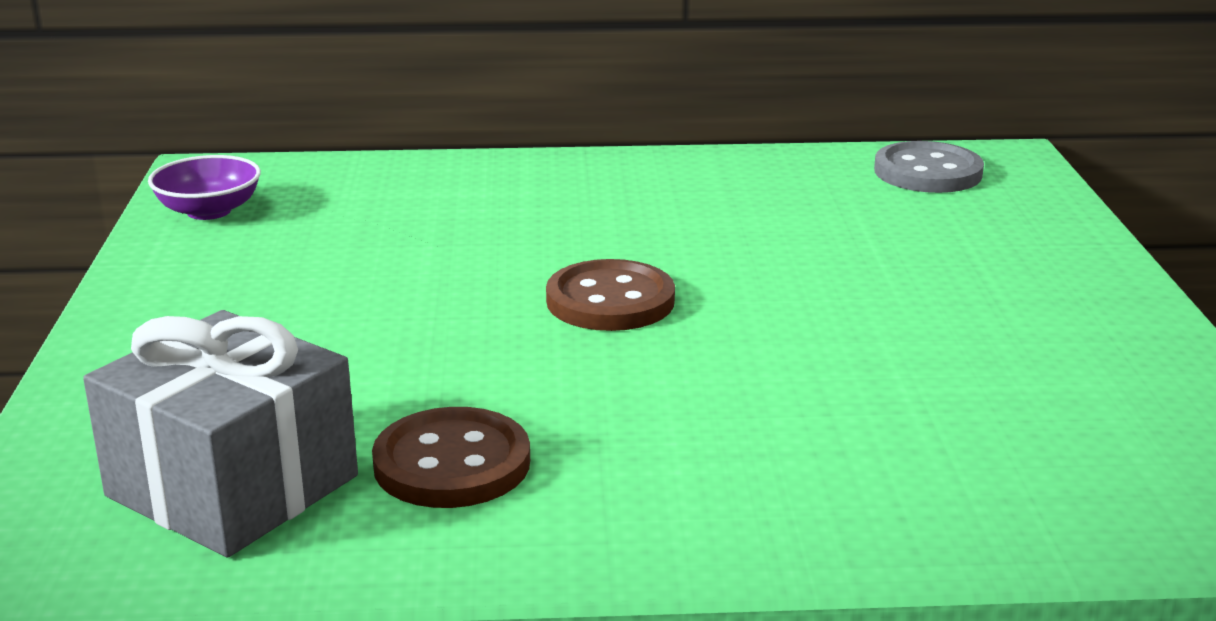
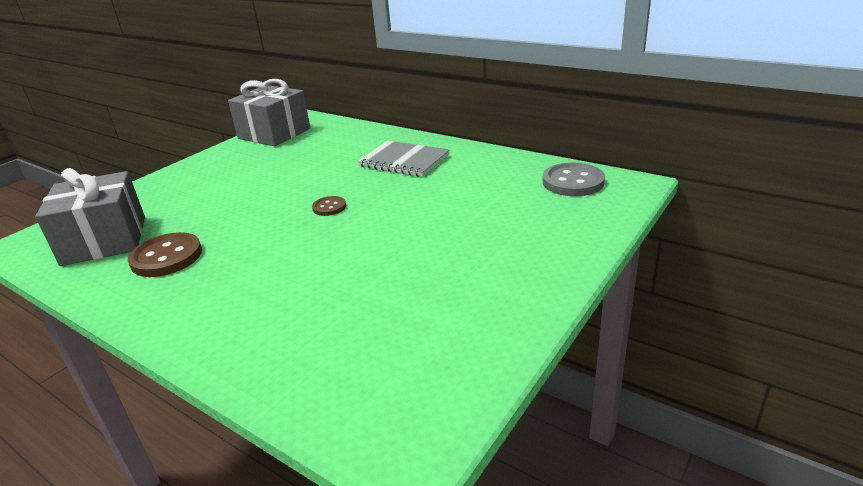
camera: 40 degrees right, 5 degrees up
purple bowl [148,155,261,220] -> grey gift [228,79,310,146]
brown button [546,259,675,331] -> brown button [312,196,346,216], size x0.55
none -> grey notebook [357,140,449,177]

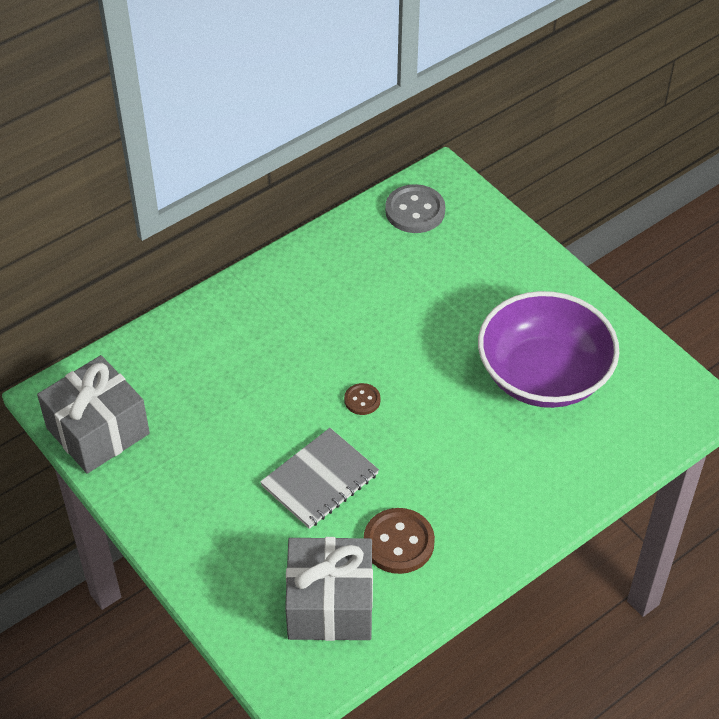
camera: 75 degrees left, 20 degrees up
grey notebook [357,140,449,177] -> grey notebook moved to [260,428,379,529]
none -> purple bowl [478,291,619,408]

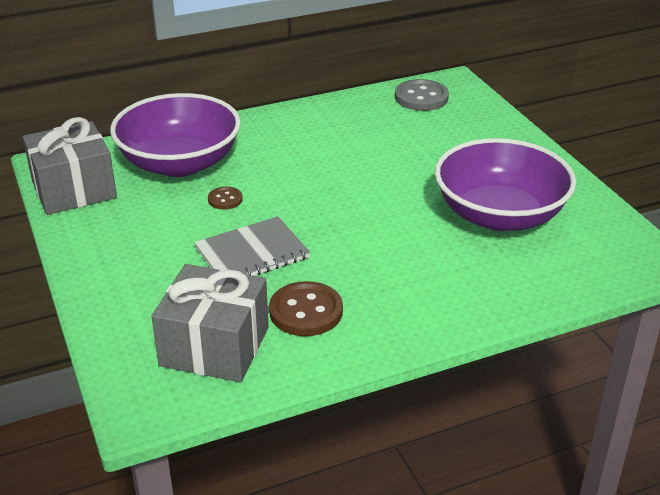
camera: 15 degrees right, 15 degrees down
brown button [344,383,381,415] -> brown button moved to [208,187,243,210]
none -> purple bowl [110,93,241,177]

